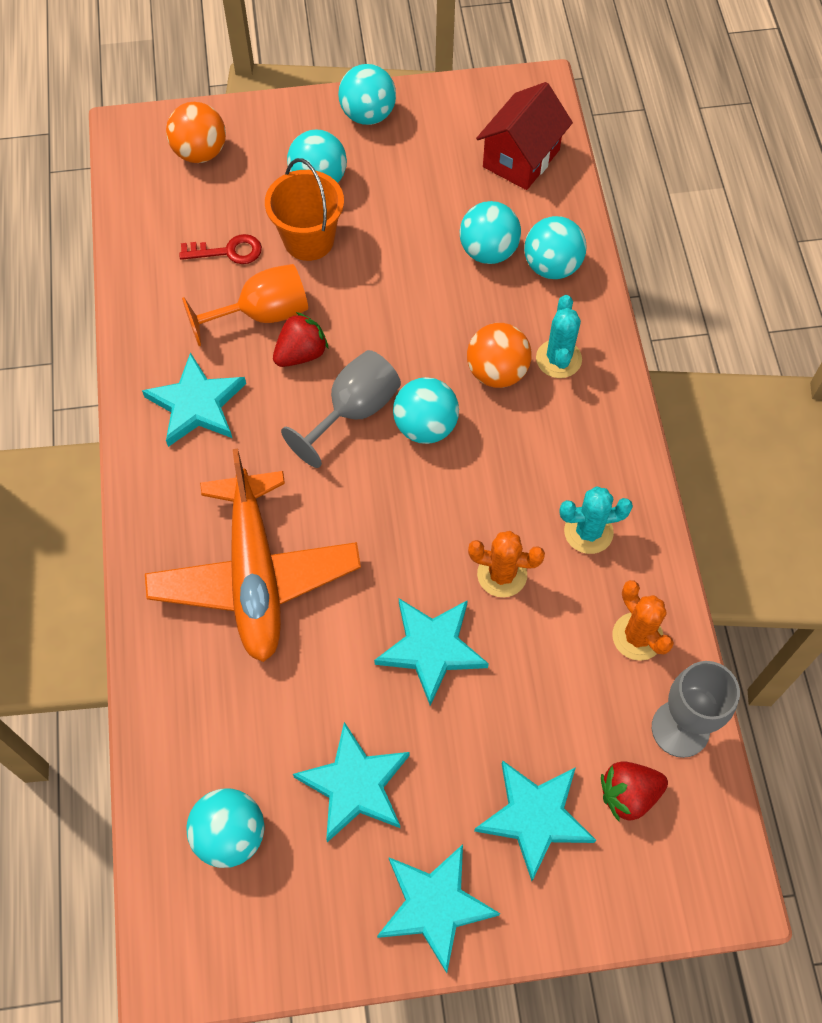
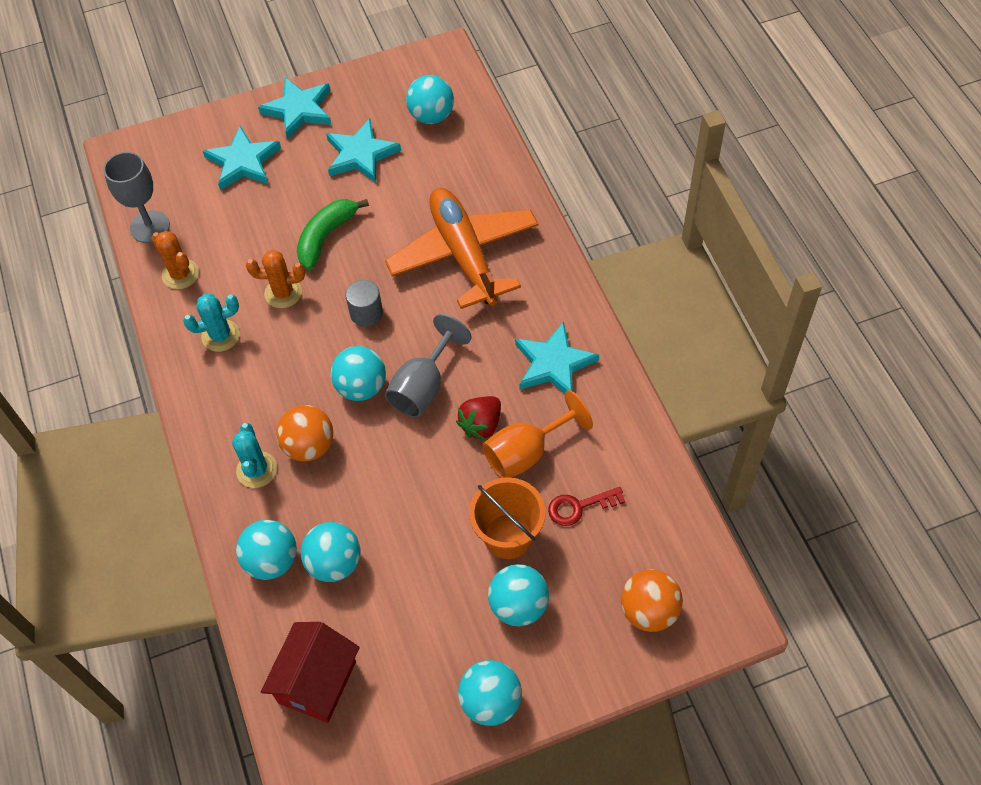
camera: 170 degrees right, 5 degrees down
turquoise star [374,598,489,706] -> green banana [297,199,369,270]
red strawberry [601,761,668,821] -> none
none -> grey cylinder [345,280,383,327]

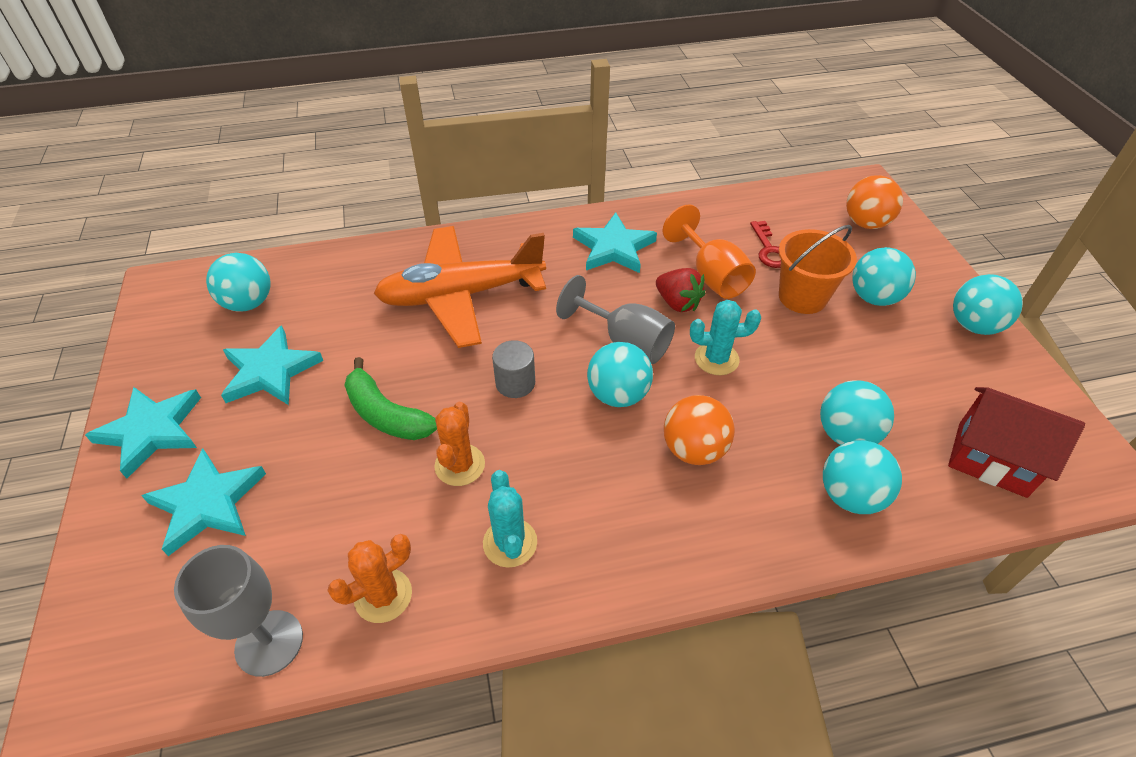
camera: 85 degrees left, 10 degrees down
turquoise cactus [232,423,277,488] -> turquoise cactus moved to [690,300,761,375]

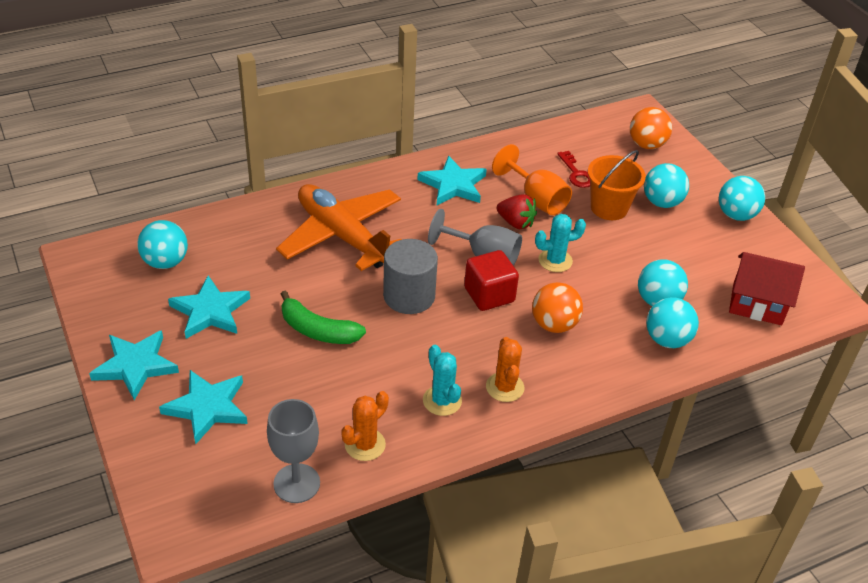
camera: 15 degrees left, 5 degrees down
orange plane [374,226,546,348] -> orange plane turned 75 degrees clockwise [276,184,402,271]
orange cactus [434,402,485,486] -> orange cactus moved to [486,337,524,402]
grey cylinder [492,340,535,398] -> grey cylinder [383,239,438,314], size x1.67
turquoise ball [587,342,653,407] -> red cube [464,250,519,311]

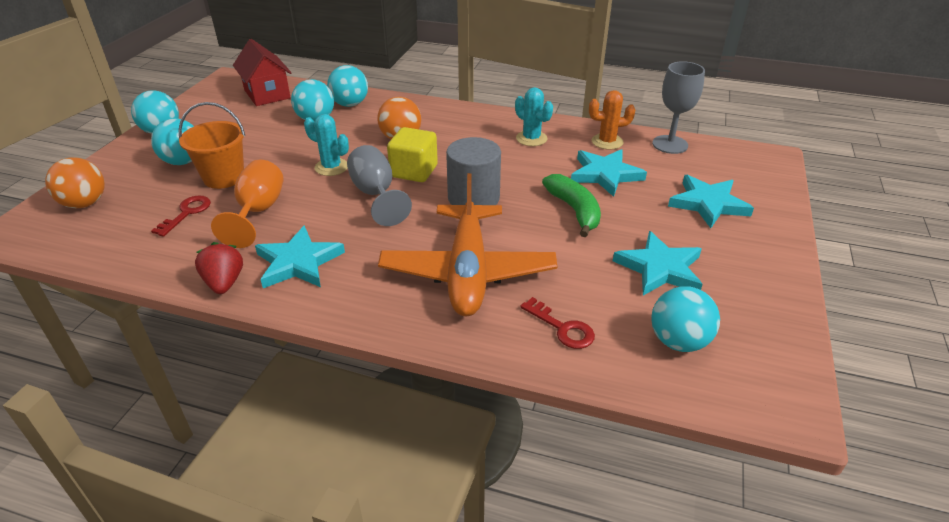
camera: 135 degrees left, 5 degrees down
turquoise star [89,330,179,400] -> turquoise star moved to [571,149,647,197]
turquoise cactus [423,345,462,416] -> turquoise cactus turned 60 degrees counterclockwise [515,87,553,146]
red cube [464,250,519,311] -> yellow cube [387,127,438,182]
orange cactus [486,337,524,402] -> none
red strawberry [497,194,537,229] -> red strawberry moved to [195,242,243,294]
none -> red key [520,297,595,349]

